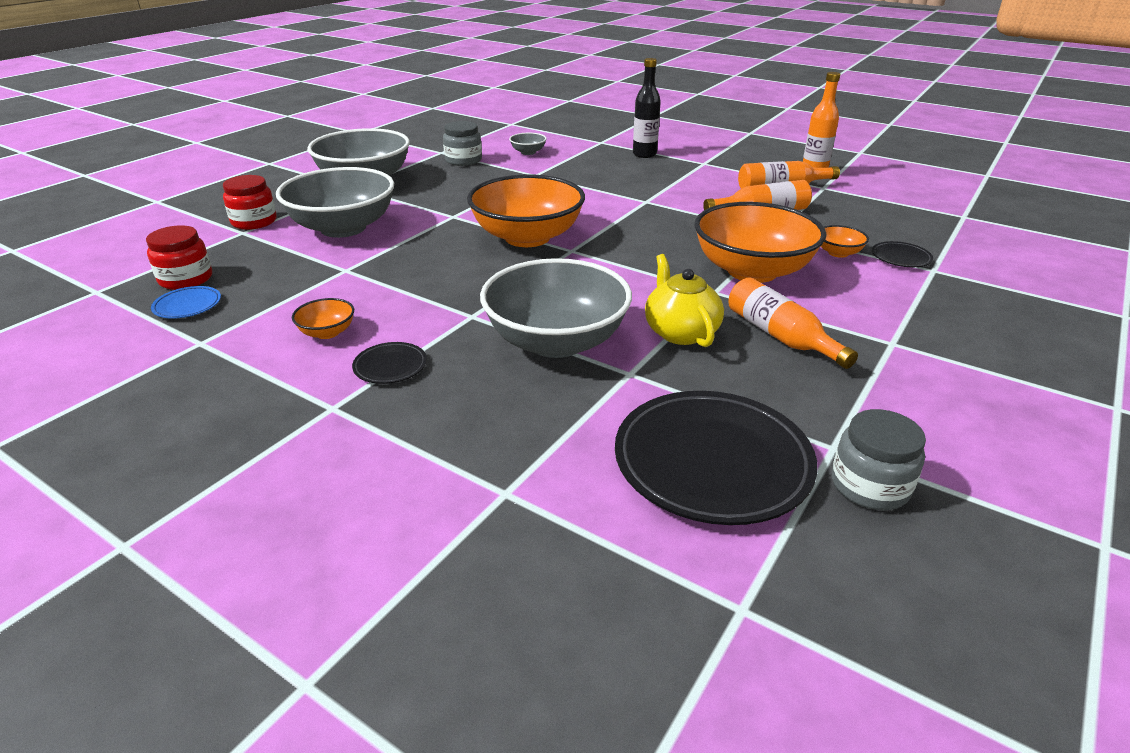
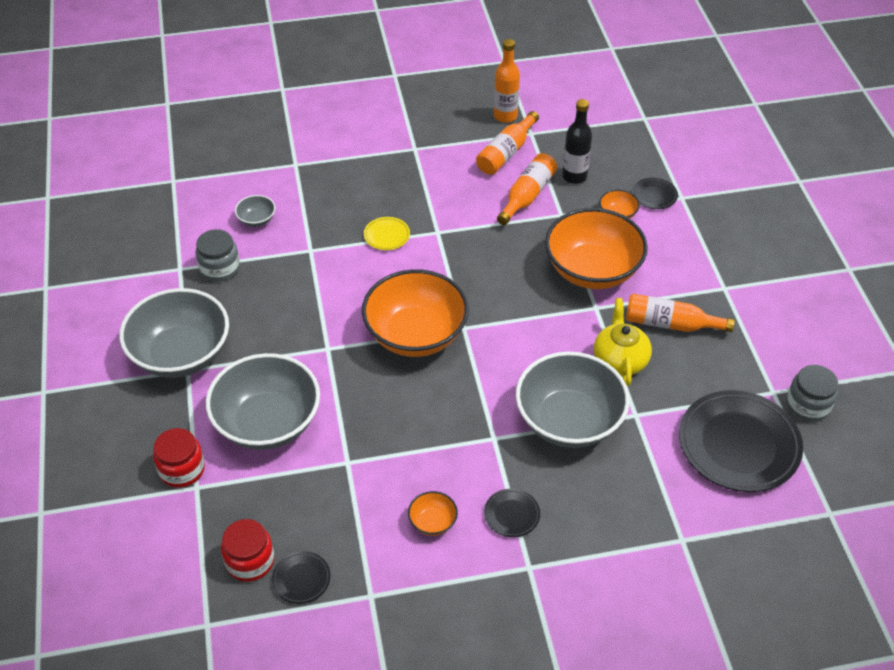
camera: 45 degrees left, 15 degrees up
blue plate [151,286,221,319] -> black plate [272,551,331,604]
black bottle [633,58,661,158] -> black bottle moved to [562,99,592,184]
yellow teapot [645,254,724,347] -> yellow teapot turned 60 degrees clockwise [594,298,652,386]
none -> yellow plate [364,217,410,250]

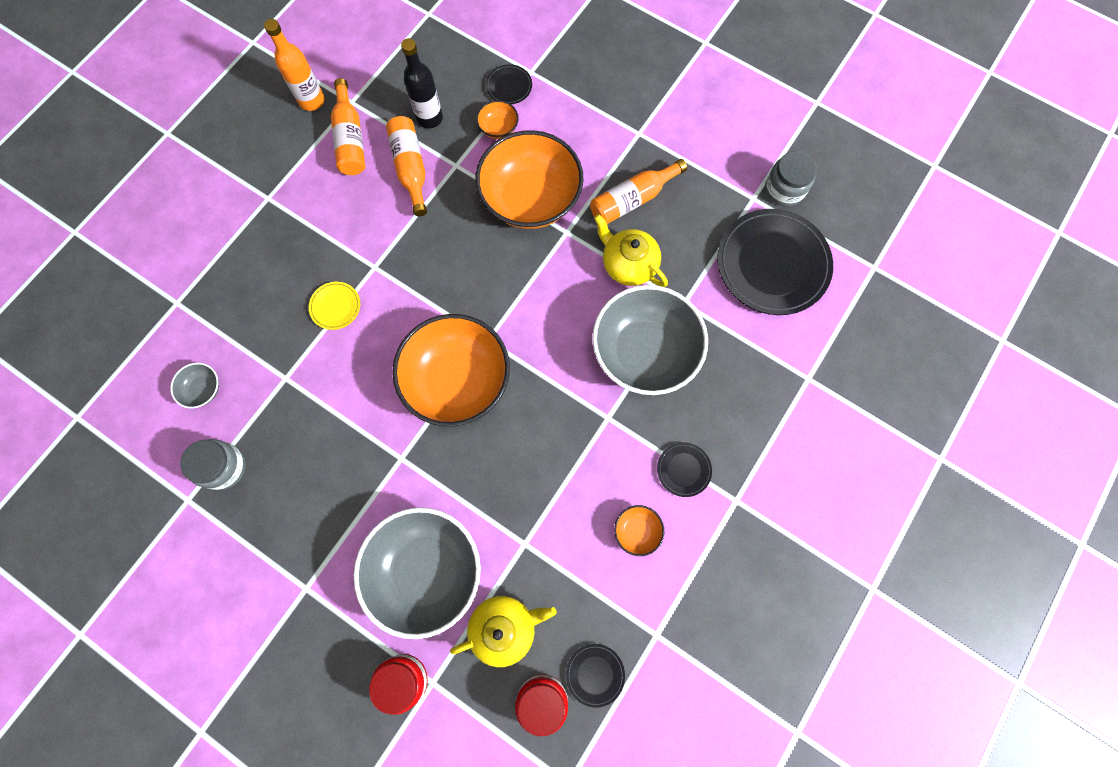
camera: 45 degrees left, 25 degrees up
grey bowl [119,288,229,378] -> none
none -> yellow teapot [450,596,556,667]

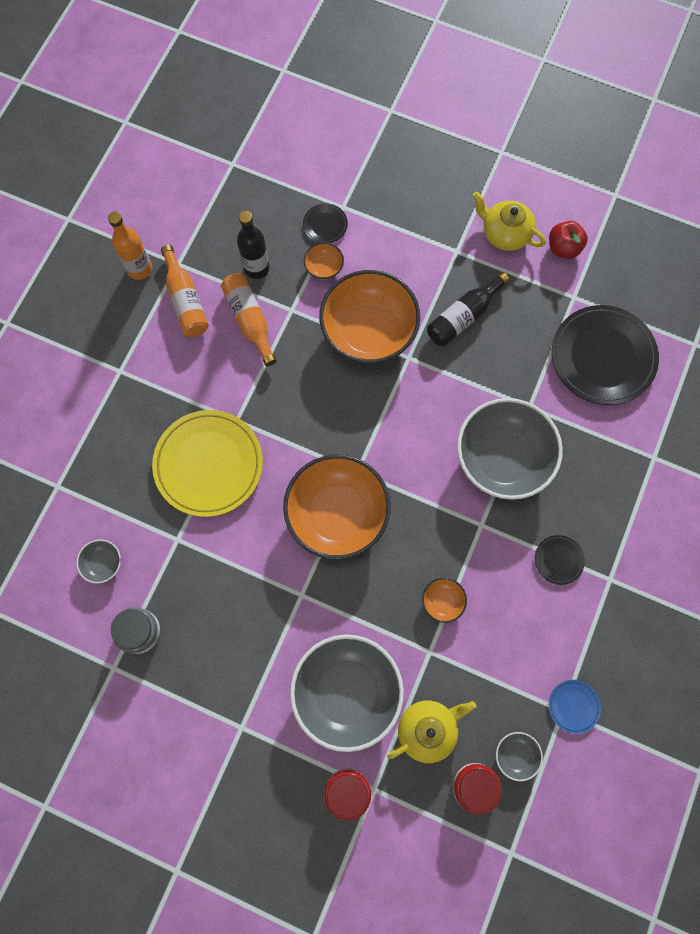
camera: 10 degrees left, 0 degrees up
yellow plate [309,282,360,330] -> yellow plate [152,410,263,517], size x2.27
black plate [566,644,625,708] -> grey bowl [496,732,543,781]
orange bottle [590,159,687,224] -> black bottle [427,272,510,346]
yellow teapot [594,214,668,287] -> yellow teapot moved to [472,191,546,251]
orange bowl [614,505,664,556] -> orange bowl moved to [422,578,467,623]
grey jar [765,151,817,206] -> none
none -> red apple [549,221,588,259]
none -> blue plate [549,680,601,734]

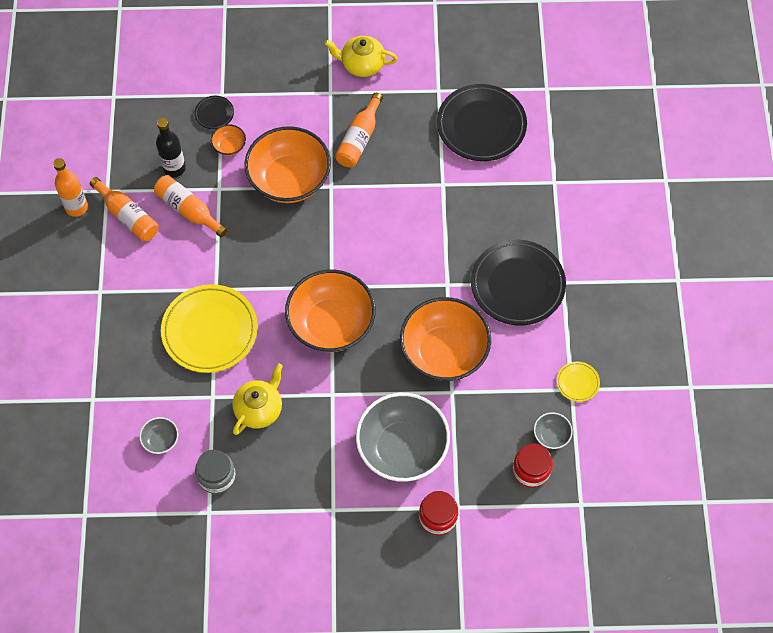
camera: 25 degrees left, 10 degrees down
yellow teapot [388,700,476,763] -> yellow teapot moved to [232,363,283,435]
orange bowl [422,578,467,623] -> orange bowl [400,297,491,381], size x2.39
black bottle [427,272,510,346] -> orange bottle [335,93,383,167]
grey bowl [457,398,563,500] -> none
black plate [535,535,585,585] -> black plate [471,240,566,325], size x2.27
red apple [549,221,588,259] -> none
blue plate [549,680,601,734] -> yellow plate [557,362,600,402]

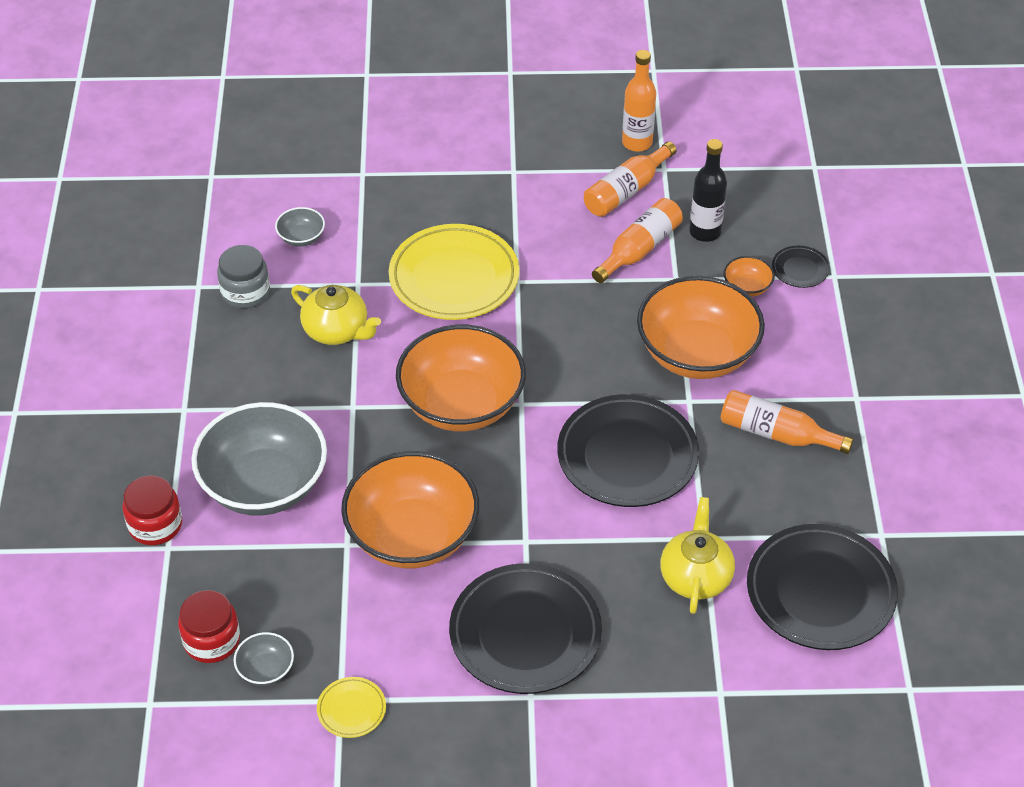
camera: 90 degrees right, 15 degrees down
yellow teapot [324,36,398,77] -> yellow teapot moved to [660,497,735,614]
none -> black plate [557,394,699,507]

